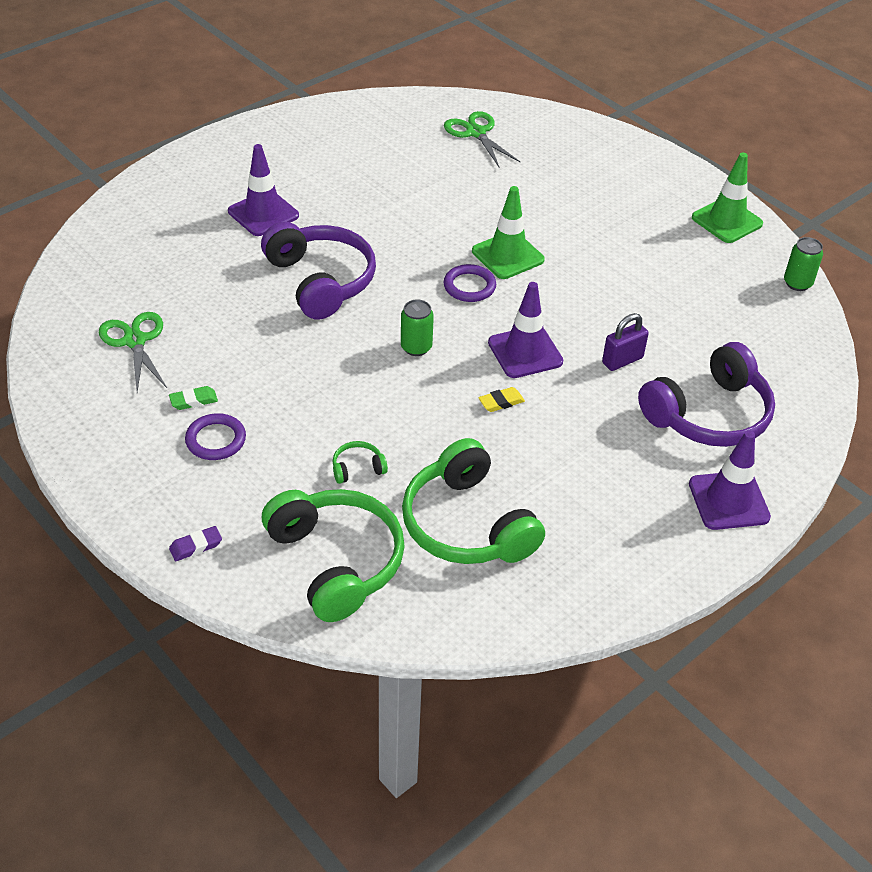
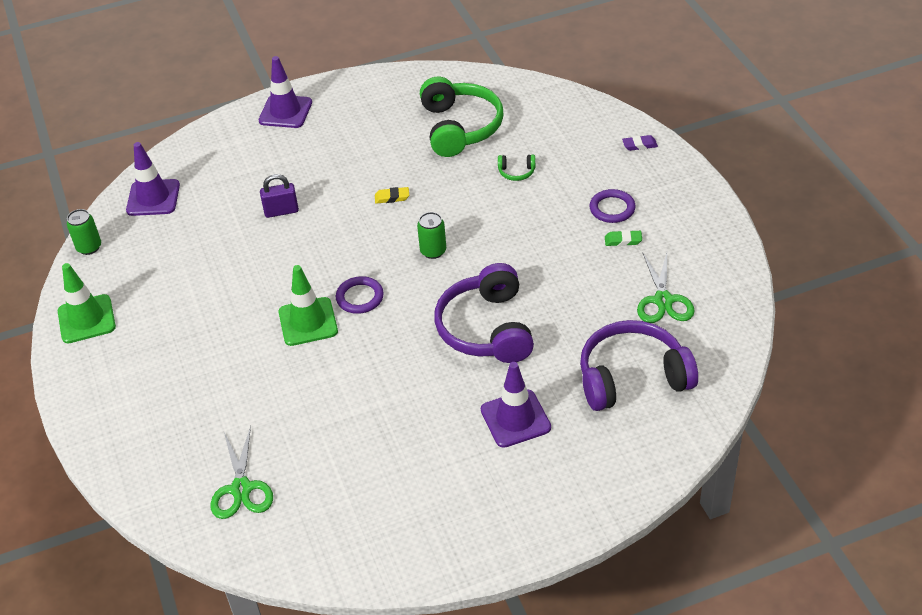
camera: 155 degrees left, 0 degrees up
green headphones [262,489,405,622] -> none
purple traffic cone [488,282,563,378] -> purple traffic cone moved to [126,142,180,216]
purple headphones [638,342,775,447] -> purple headphones moved to [580,320,698,411]

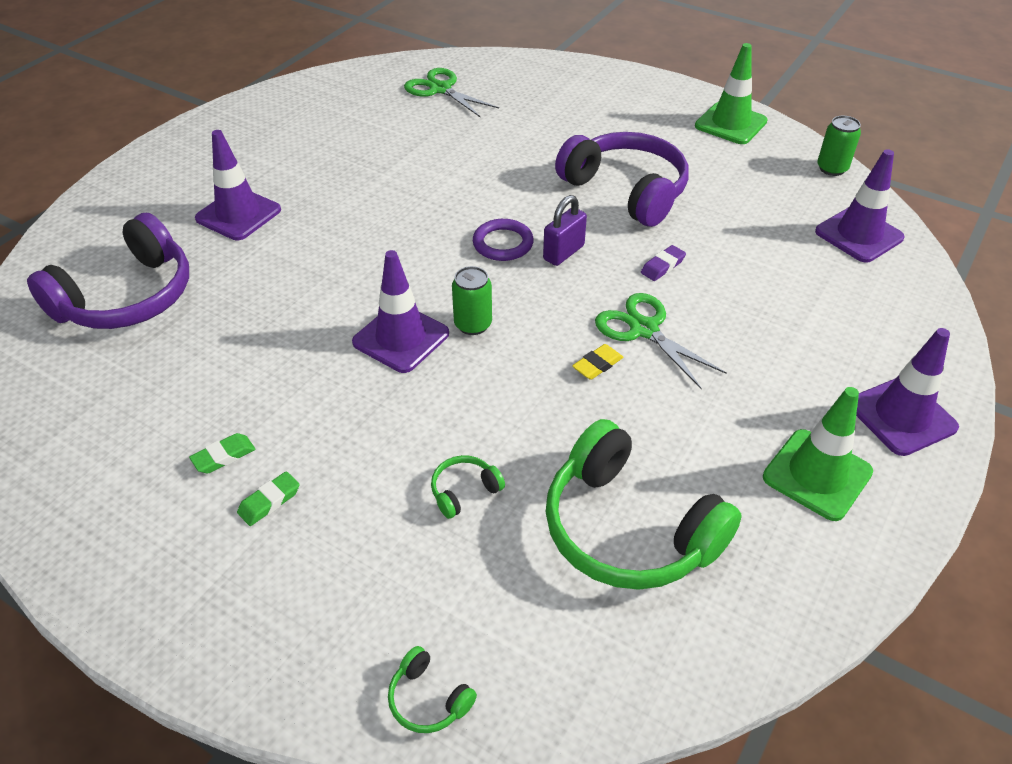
camera: 140 degrees right, 0 degrees up
purple padlock [260,174,299,218] -> purple padlock moved to [543,195,587,266]
green traffic cone [278,265,338,346] -> green traffic cone moved to [763,387,873,521]
purple headphones [434,263,534,363] -> purple headphones moved to [555,132,689,227]
purple ring [589,189,636,223] -> green eraser [237,471,300,526]
purple eraser [622,135,658,151] -> purple eraser moved to [641,245,686,281]
green scissors [637,252,695,323] -> green scissors moved to [595,293,727,389]
none -> purple traffic cone [352,250,449,373]
none -> green headphones [388,646,477,733]

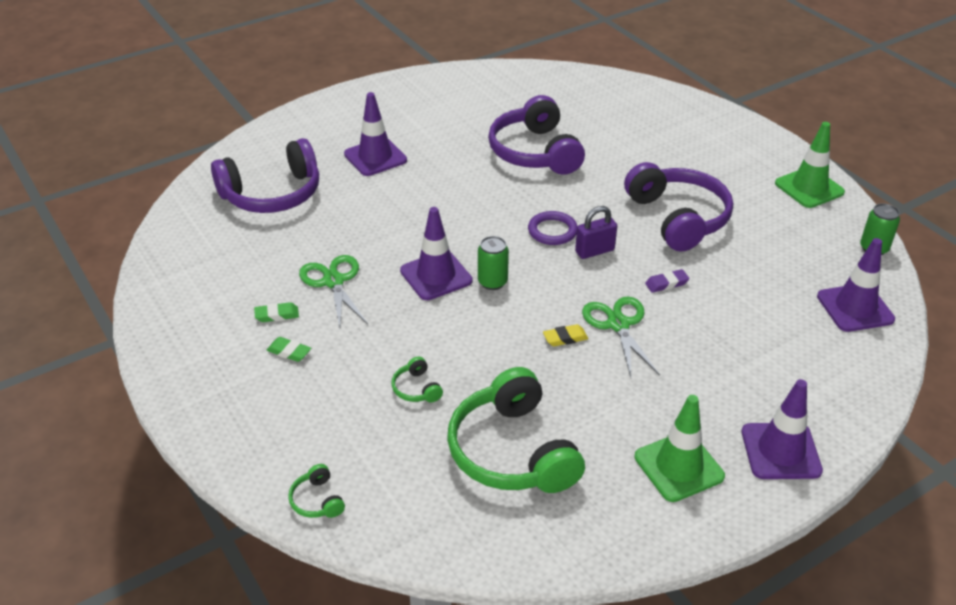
camera: 25 degrees right, 5 degrees down
green eraser [237,471,300,526] -> green eraser turned 45 degrees clockwise [267,337,311,362]
green scissors [404,68,499,117] -> green scissors moved to [299,255,368,328]
green headphones [431,455,505,519] -> green headphones turned 105 degrees counterclockwise [392,357,443,402]
none -> purple headphones [488,95,585,175]

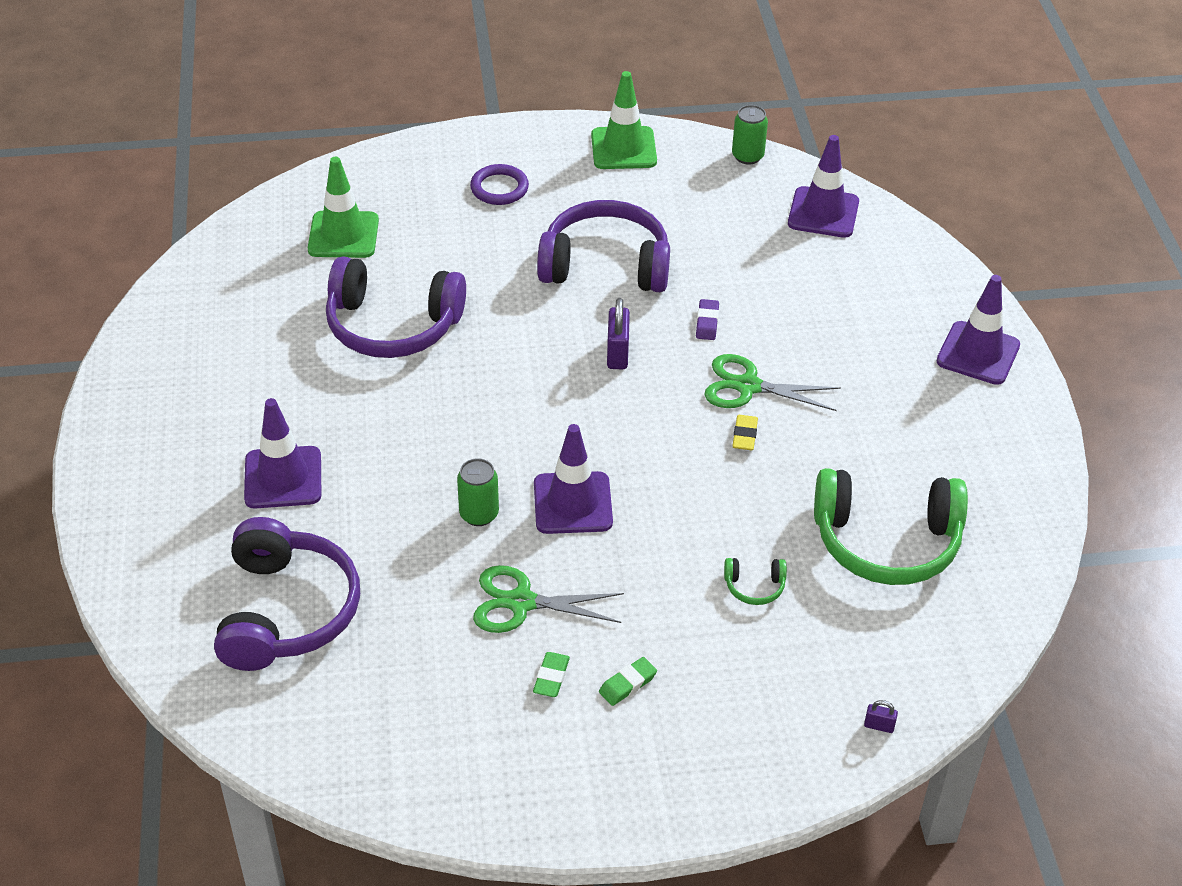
camera: 65 degrees left, 5 degrees up
green headphones [288,464,345,518] -> purple padlock [864,700,898,733]
green can [478,236,509,290] -> green can moved to [457,458,499,526]
purple ring [528,211,578,245] -> purple ring moved to [470,164,529,205]
green traffic cone [635,395,725,502] -> green traffic cone moved to [308,157,379,258]

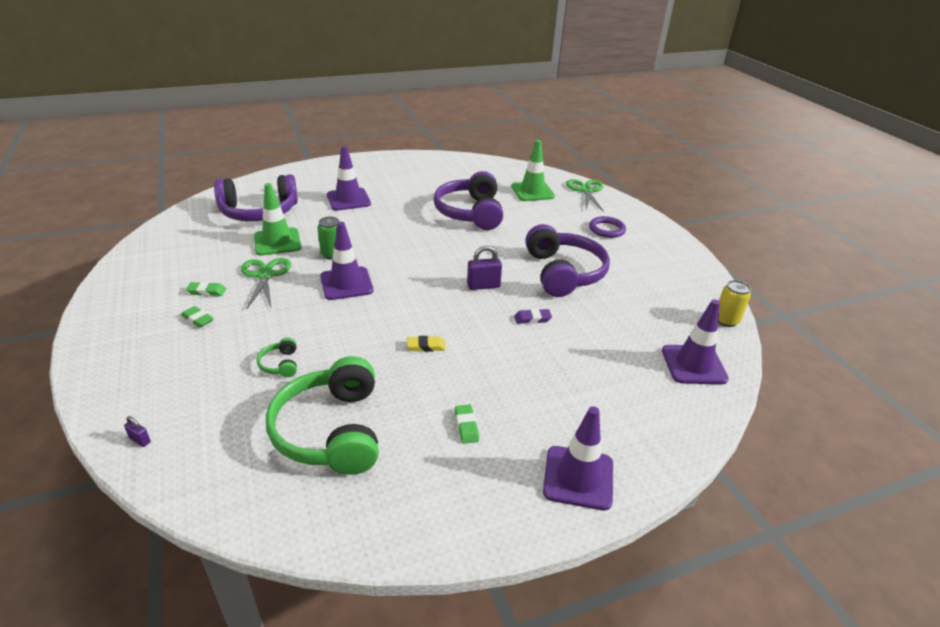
camera: 75 degrees right, 10 degrees down
green traffic cone [591,71,657,169] -> green traffic cone moved to [254,183,302,255]
green scissors [704,354,841,411] -> green scissors moved to [566,179,604,212]
green can [732,105,768,165] -> yellow can [718,280,751,327]
purple padlock [864,700,898,733] -> purple padlock turned 60 degrees counterclockwise [124,416,151,447]
none -> green eraser [455,404,479,444]

